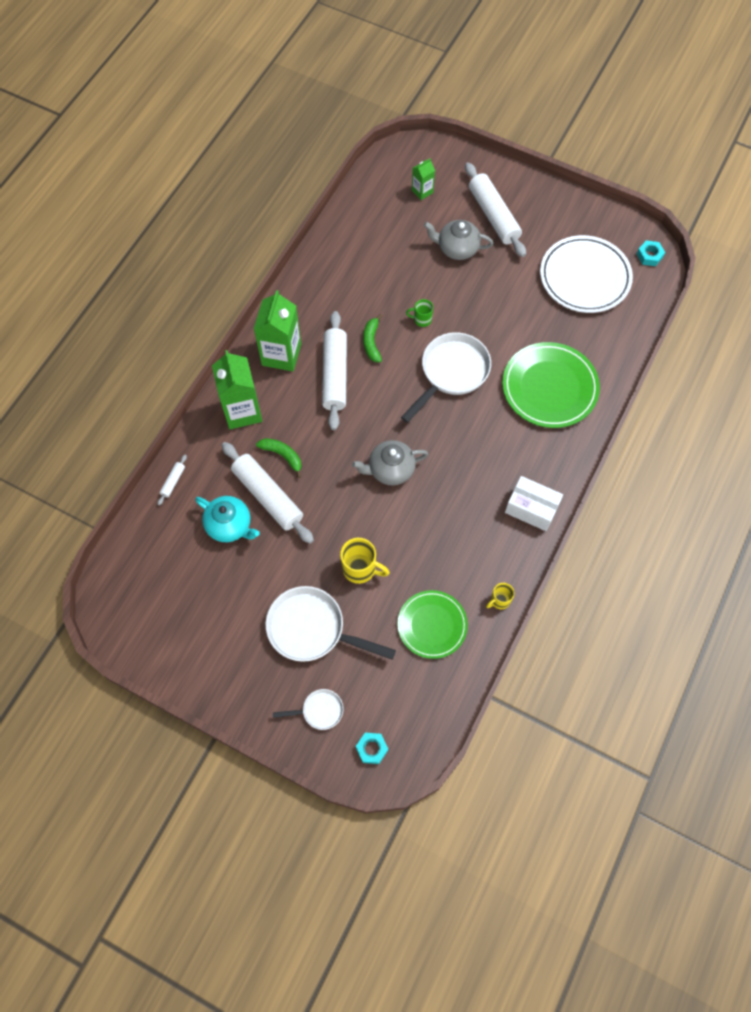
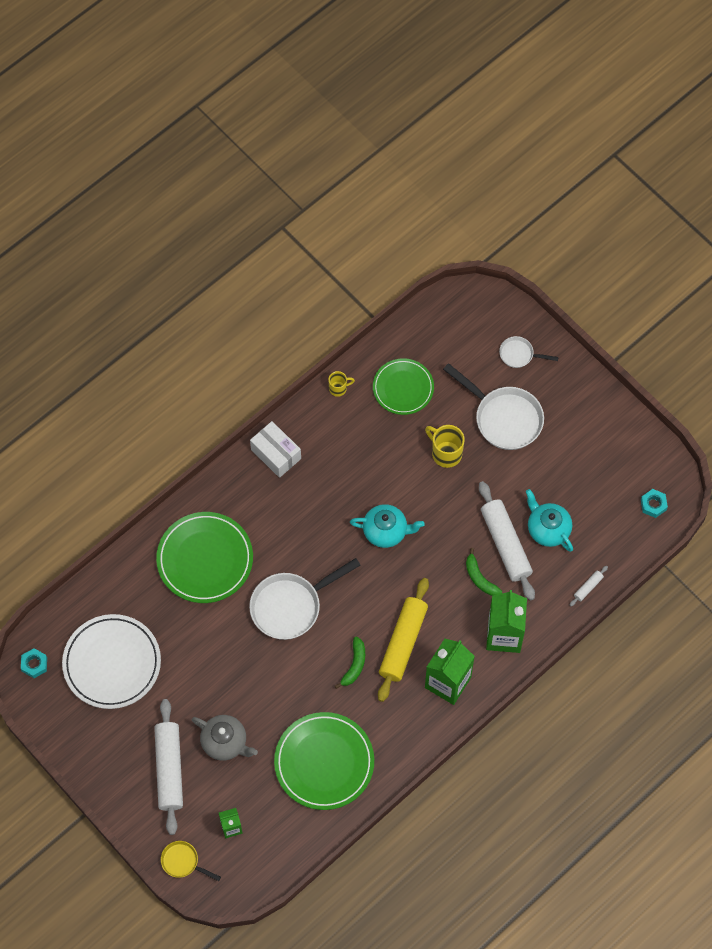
camera: 160 degrees left, 0 degrees up
white rolling pin [322,311,347,430] -> yellow rolling pin [378,578,429,702]
grey teapot [352,440,428,485] -> turquoise teapot [350,504,425,548]
turquoise nut [356,733,388,764] -> turquoise nut moved to [641,489,668,518]
green mug [406,299,433,327] -> none
none -> yellow pan [161,841,221,881]
none -> green plate [274,712,374,810]

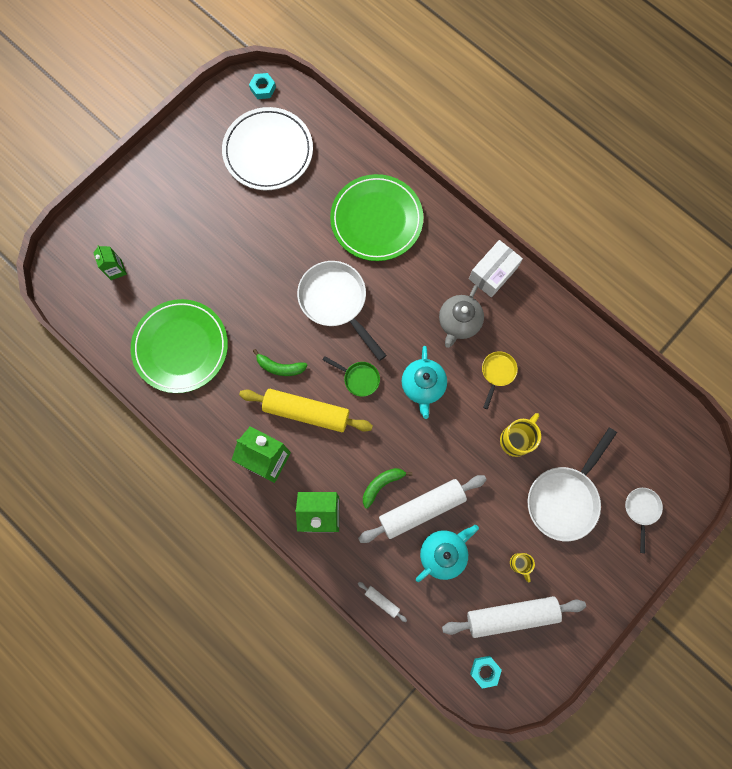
camera: 85 degrees right, 10 degrees up
white rolling pin [154,699,183,835] -> white rolling pin moved to [442,596,586,638]
yellow pan [161,841,221,881] -> yellow pan moved to [482,351,518,409]
grey teapot [192,715,258,761] -> grey teapot moved to [439,285,484,348]
yellow mug [328,371,355,397] -> yellow mug moved to [510,553,535,582]
green plate [373,358,434,415] -> none
none -> green pan [323,356,380,397]

